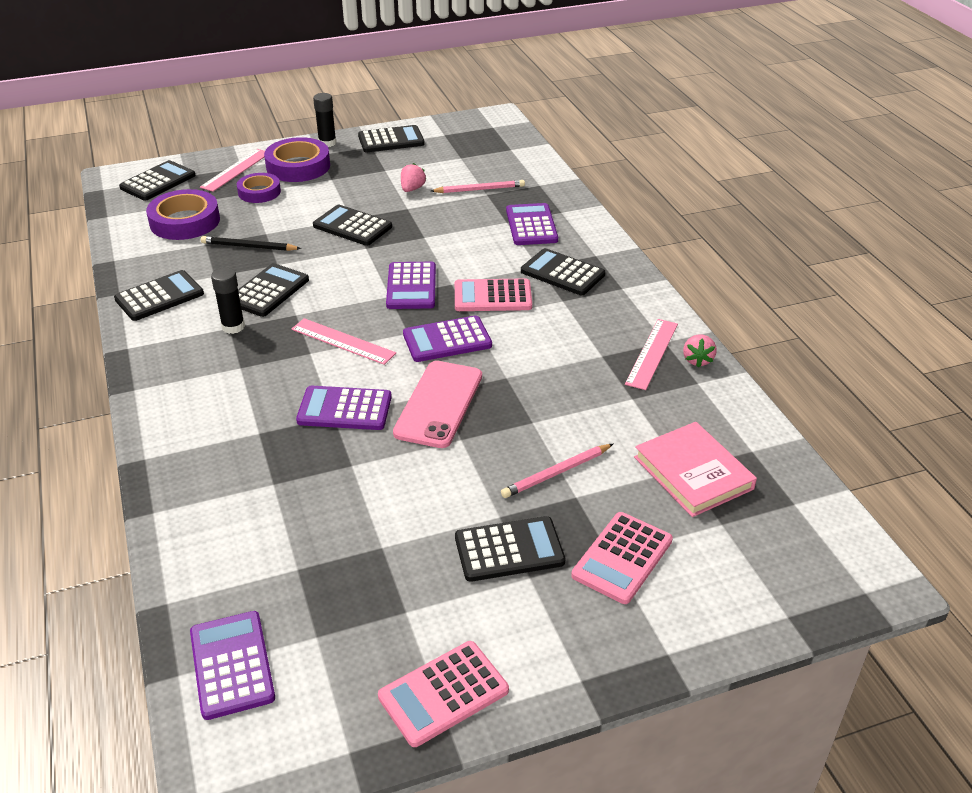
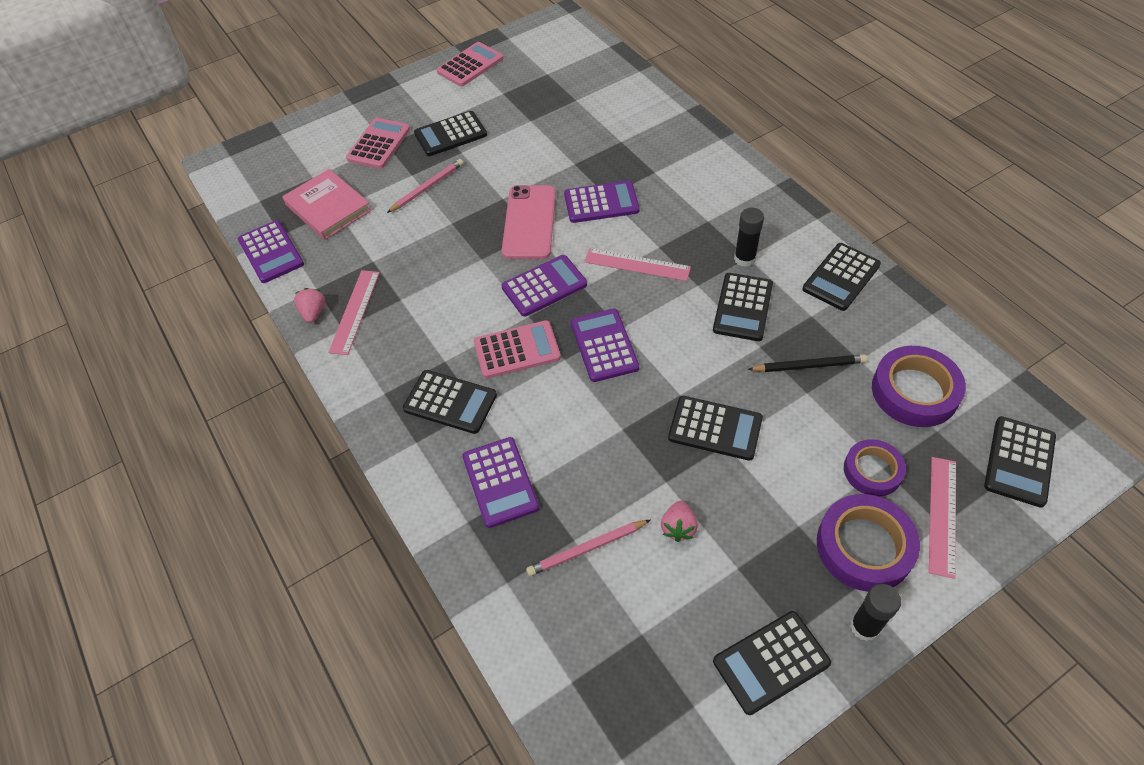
camera: 170 degrees right, 15 degrees up
purple calculator [190,611,275,720] -> purple calculator moved to [238,221,304,283]

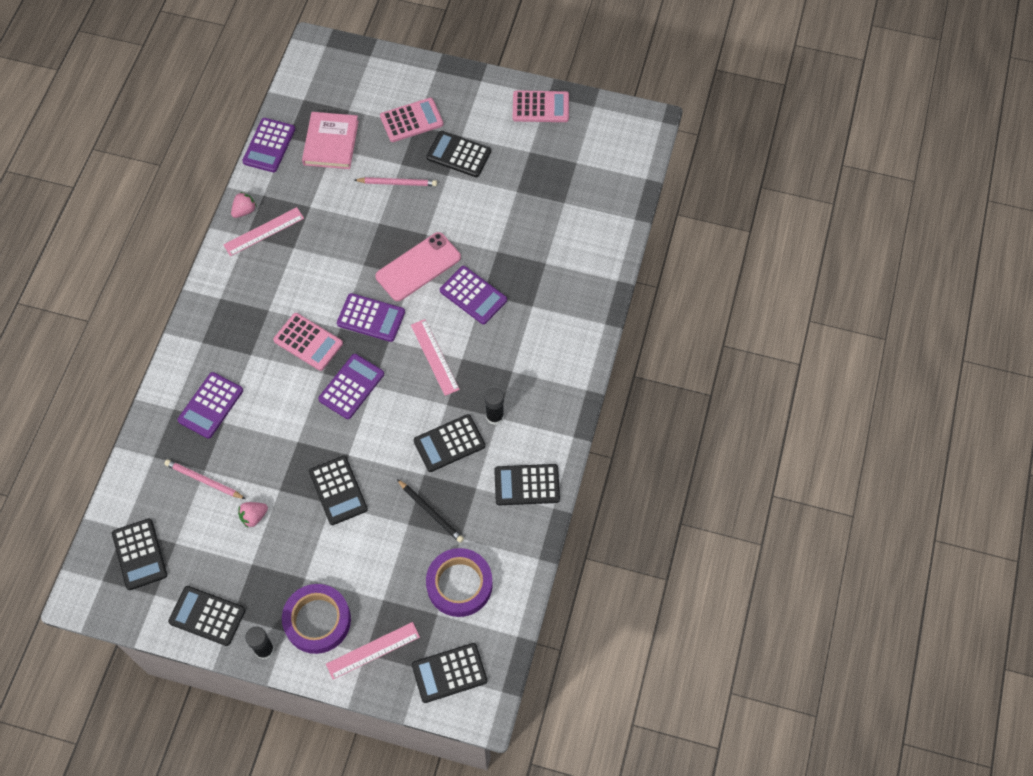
camera: 45 degrees right, 10 degrees up
black calculator [403,370,497,434] -> black calculator moved to [112,518,167,590]
purple tape [844,439,906,497] -> none

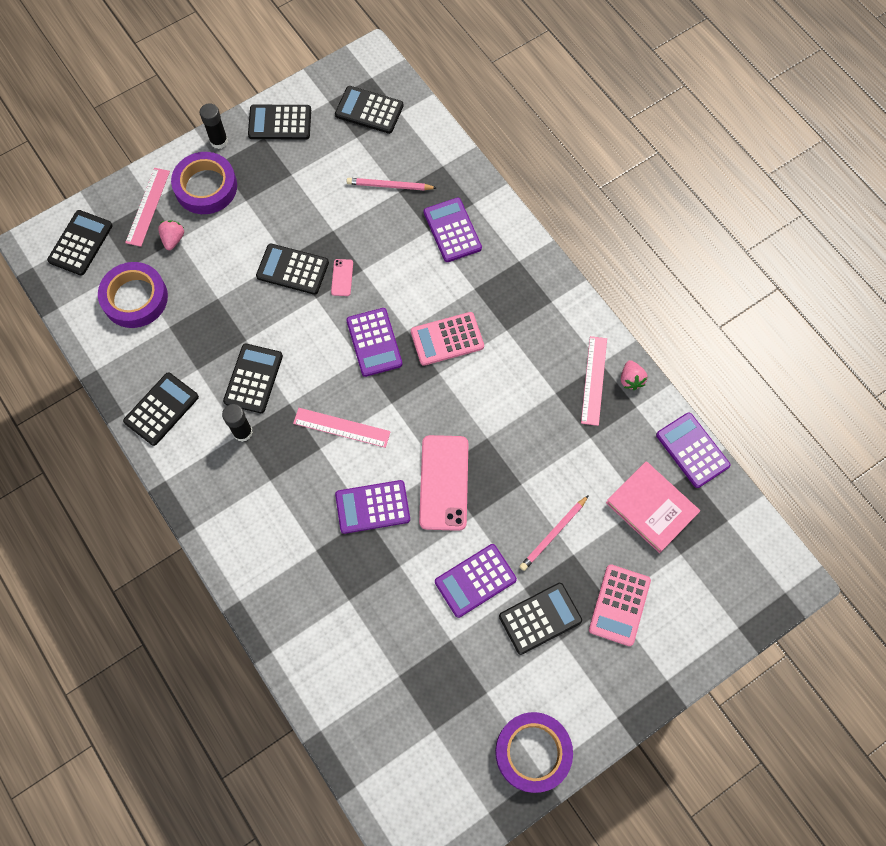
camera: 130 degrees right, 5 degrees up
pink pencil [164,459,246,499] -> pink pencil turned 150 degrees counterclockwise [347,178,436,190]
black calculator [168,586,245,646] -> black calculator turned 150 degrees counterclockwise [248,105,311,140]
pink strawberry [238,502,268,528] -> pink strawberry moved to [158,220,184,250]
purple calculator [337,293,405,342] -> purple calculator moved to [435,544,517,618]
black pencil [397,479,464,543] -> none
pink calculator [513,90,569,122] -> purple tape [495,712,573,793]
none -> pink phone [331,259,353,296]

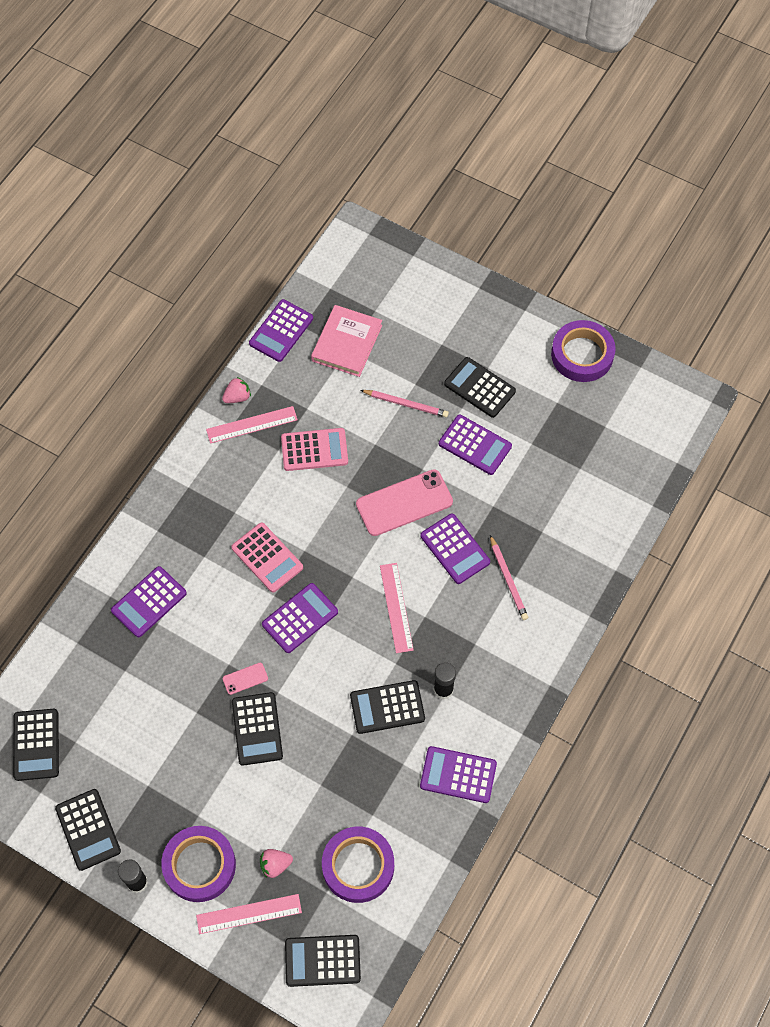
camera: 115 degrees left, 5 degrees down
black calculator [123,372,199,446] -> purple calculator [420,746,497,803]
pink pencil [347,178,436,190] -> pink pencil moved to [490,535,528,620]
pink calculator [589,564,651,646] -> pink calculator moved to [281,428,348,471]

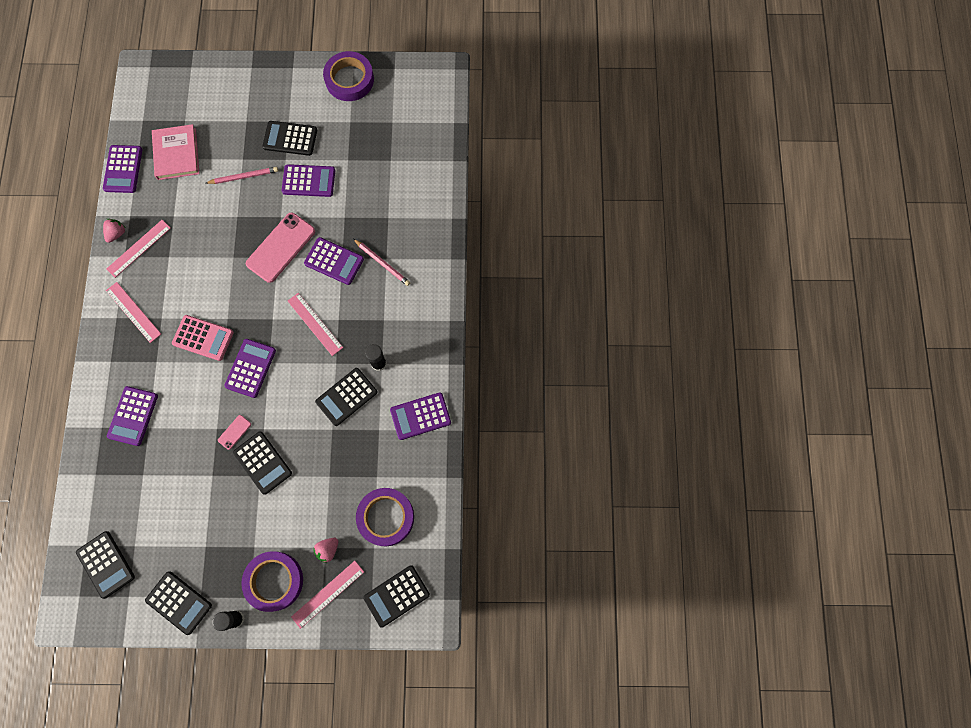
camera: 30 degrees left, 10 degrees up
pink calculator [281,428,348,471] -> none
none -> pink ruler [106,282,161,343]

